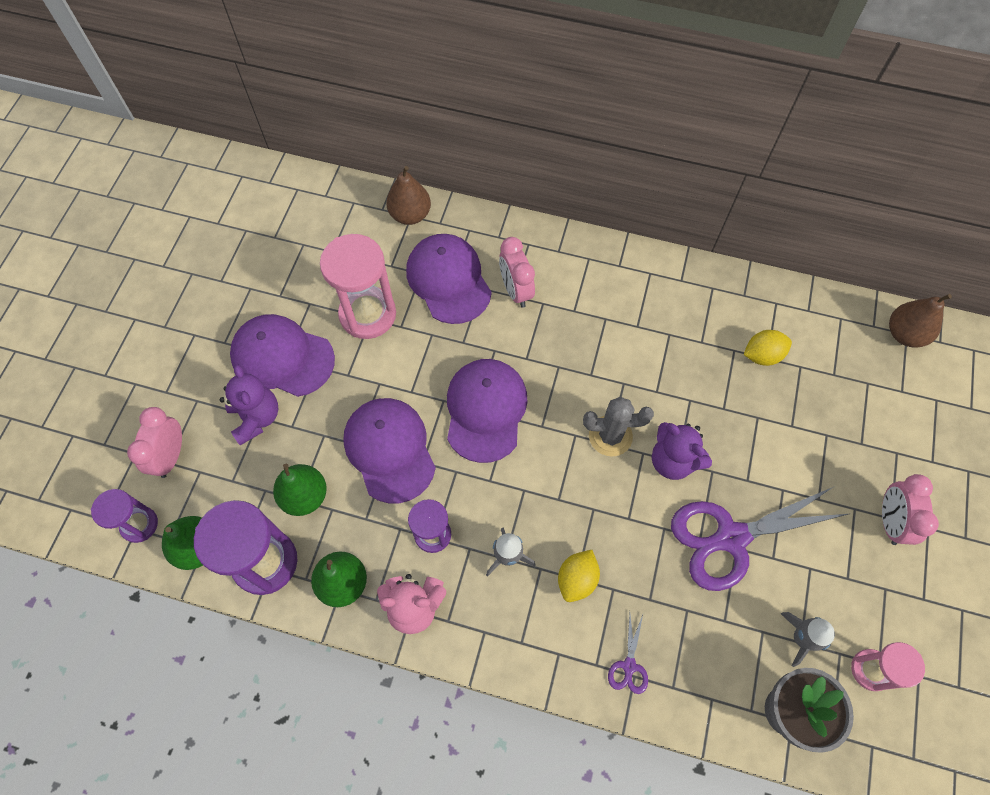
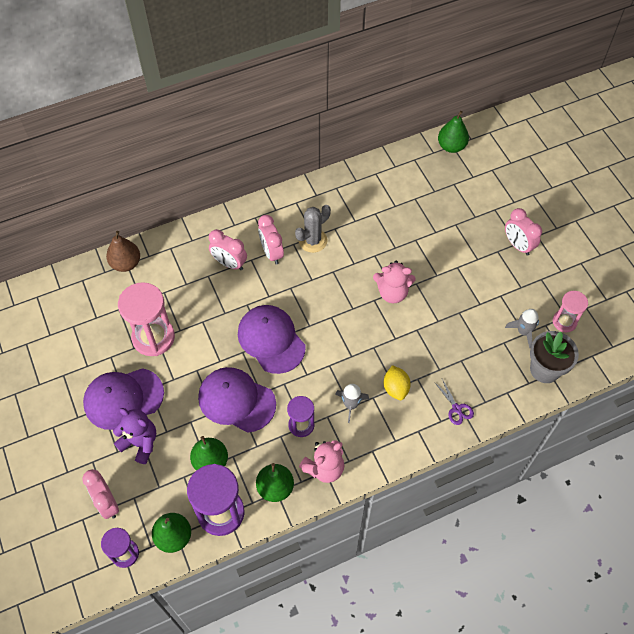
camera: 40 degrees left, 5 degrees down
purple cap [406,234,492,324] -> none
grey cactus [583,397,654,456] -> grey cactus moved to [295,205,331,253]
purple teddy bear [652,422,712,480] -> pink teddy bear [373,261,416,303]
purple scissors [671,486,848,591] -> none
yellow lemon [744,330,792,366] -> none
brown pear [889,294,952,348] -> green pear [438,111,469,153]
none -> pink clock [258,215,284,265]

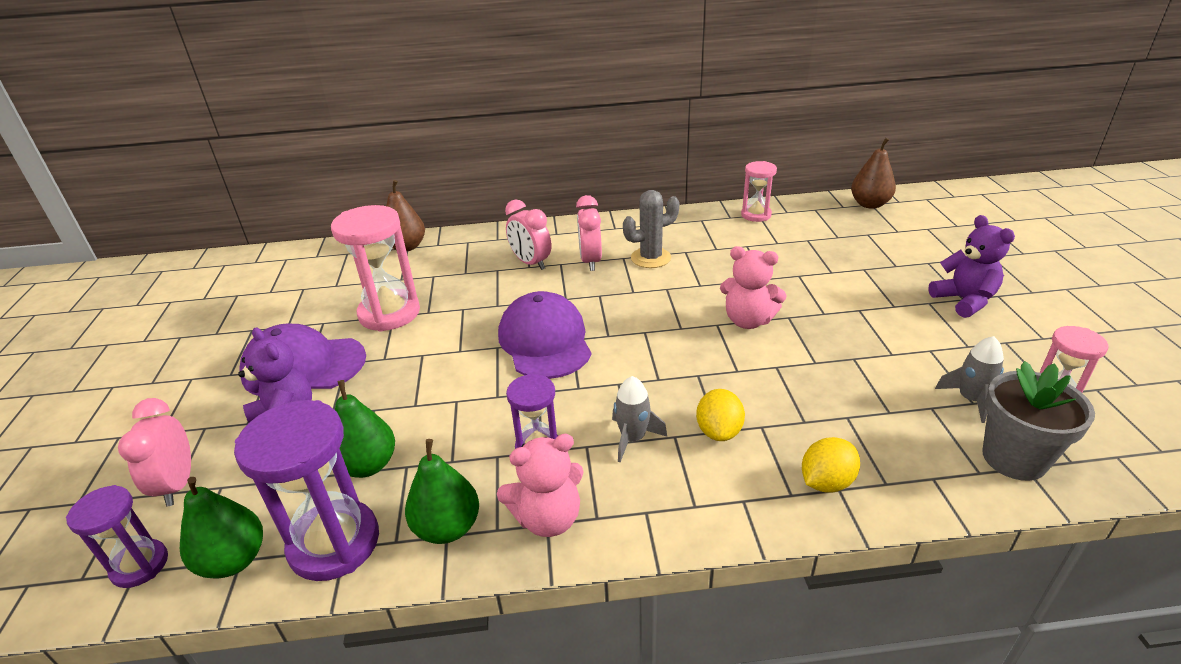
camera: 20 degrees right, 25 degrees down
purple cap [198,367,276,433] -> none
purple scissors [434,379,474,425] -> yellow lemon [802,437,860,493]
green pear [438,111,469,153] -> brown pear [851,138,896,209]
pink clock [505,208,542,256] -> purple teddy bear [928,215,1015,318]
none -> pink hourglass [741,161,777,222]

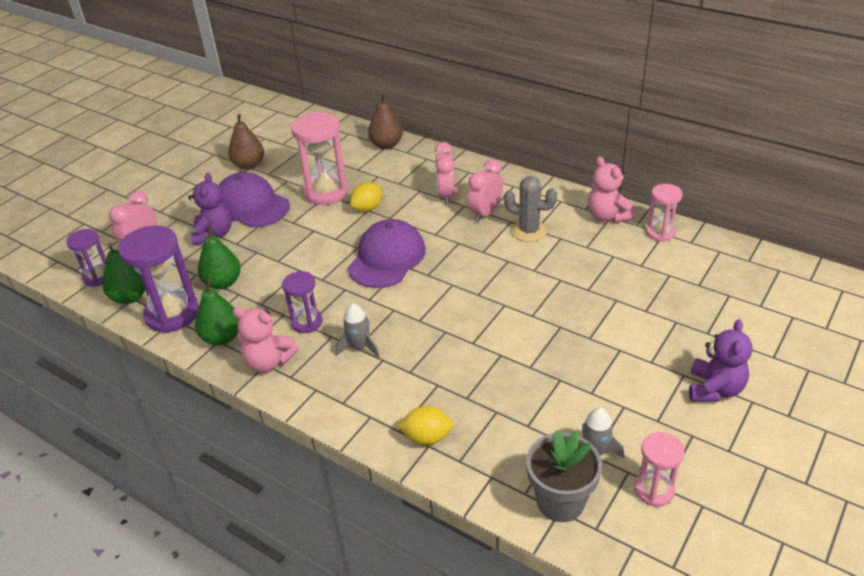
camera: 40 degrees right, 5 degrees up
yellow lemon [696,389,745,441] -> yellow lemon moved to [350,182,382,212]
pink teddy bear [720,246,787,329] -> pink teddy bear moved to [587,156,635,223]
brown pear [851,138,896,209] -> brown pear moved to [228,114,264,170]

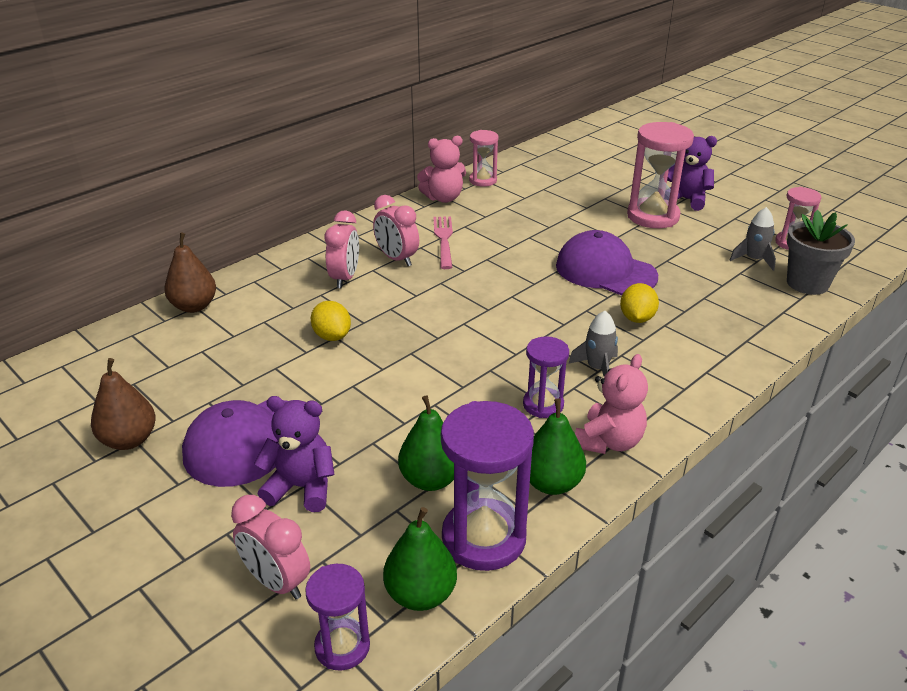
camera: 80 degrees left, 5 degrees down
pink hourglass [291,112,349,205] -> pink hourglass moved to [627,122,694,228]
purple cap [348,219,426,288] -> purple cap moved to [556,230,658,295]
yellow lemon [398,406,453,445] -> yellow lemon moved to [620,283,659,323]
pink clock [434,142,455,205] -> pink clock turned 90 degrees counterclockwise [325,210,359,289]
grey cactus [504,176,557,242] -> pink fork [433,216,453,269]

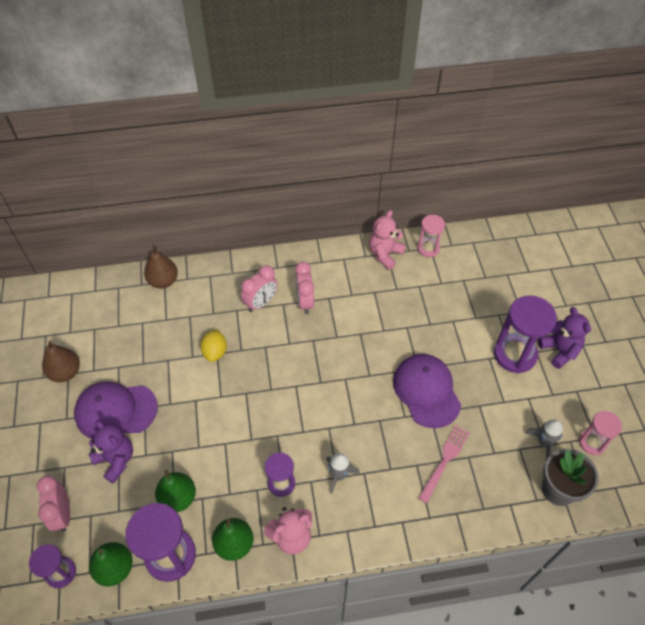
camera: 35 degrees right, 20 degrees up
pink teddy bear [417,136,466,203] -> pink teddy bear turned 105 degrees clockwise [369,210,406,270]
pink fork [433,216,453,269] -> pink fork moved to [418,425,470,503]
yellow lemon [620,283,659,323] -> none
pink hourglass [627,122,694,228] -> purple hourglass [494,295,557,373]

